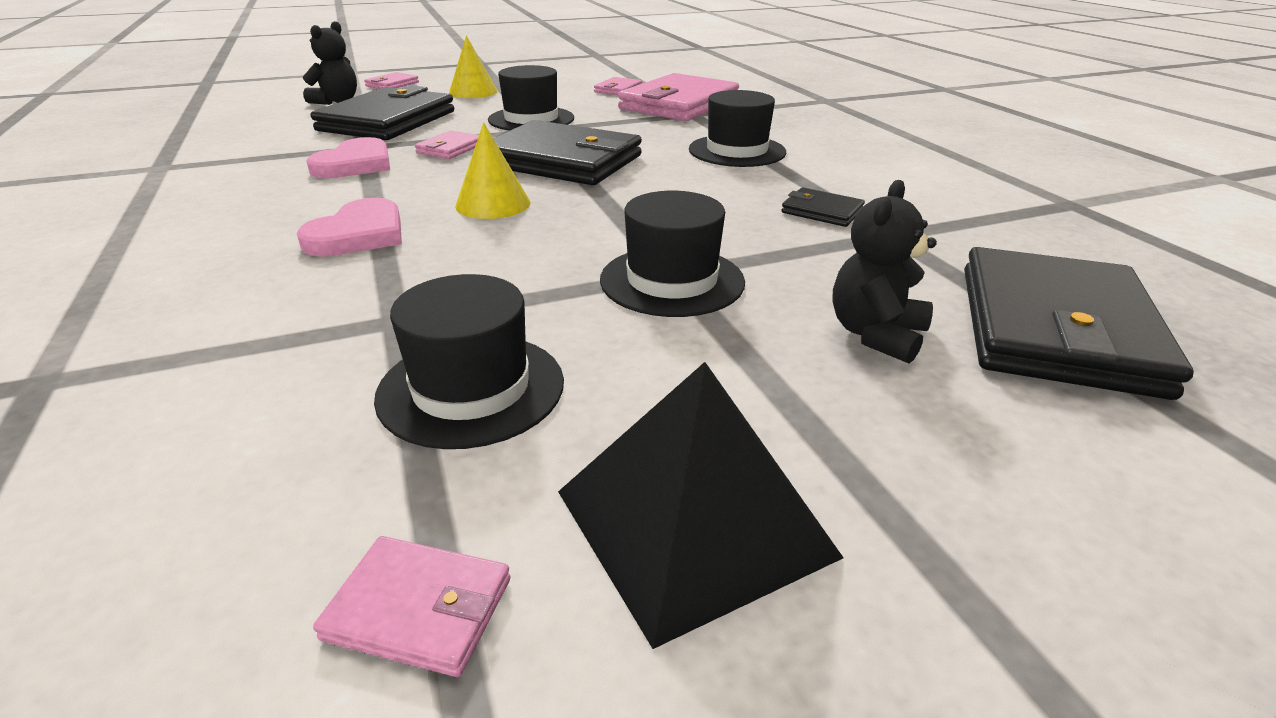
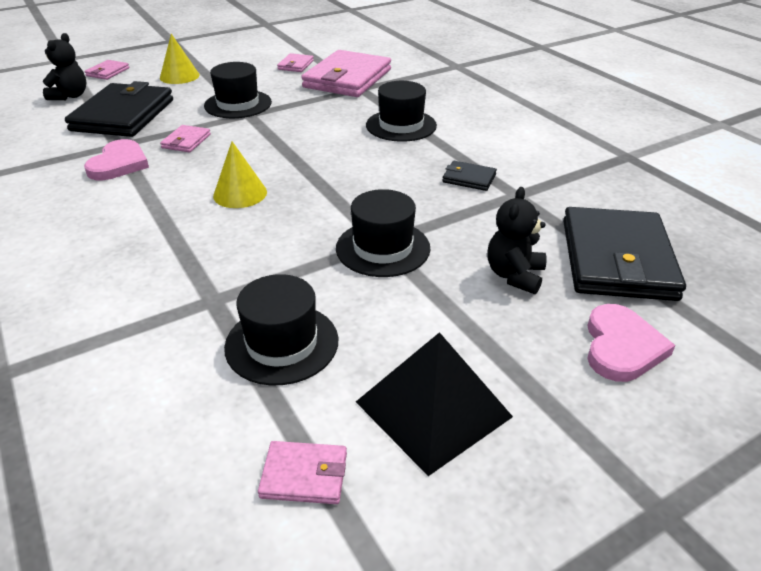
camera: 10 degrees left, 5 degrees up
pink heart [297,198,402,257] -> pink heart moved to [587,304,675,382]
black wallet [493,120,642,185] -> none

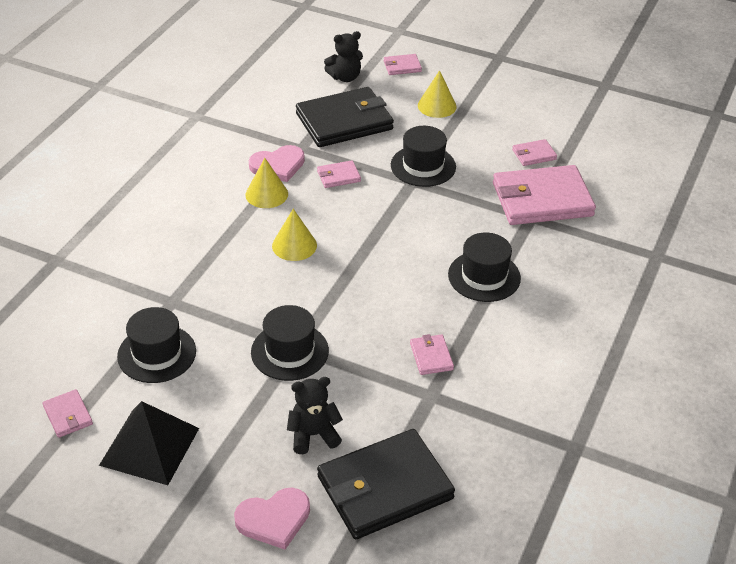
camera: 55 degrees right, 5 degrees up
black wallet [442,161,497,191] -> pink wallet [410,334,454,375]
none -> yellow cone [245,158,288,208]

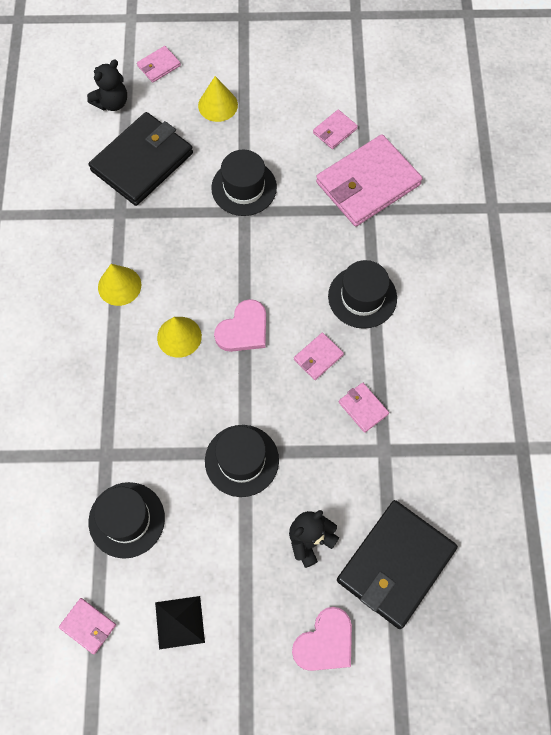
camera: 25 degrees left, 25 degrees up
black pyramid [99,401,199,485] -> black pyramid [155,596,205,649], size x0.65
pink heart [249,145,305,182] -> pink heart moved to [214,299,266,352]
pink wallet [317,160,361,188] -> pink wallet moved to [294,333,344,380]

